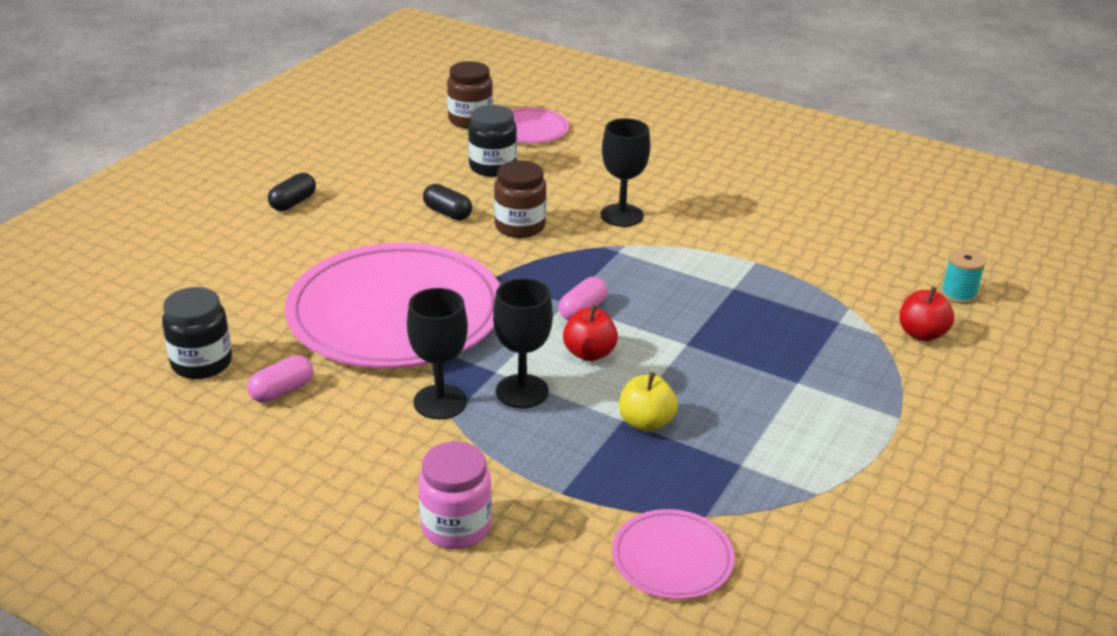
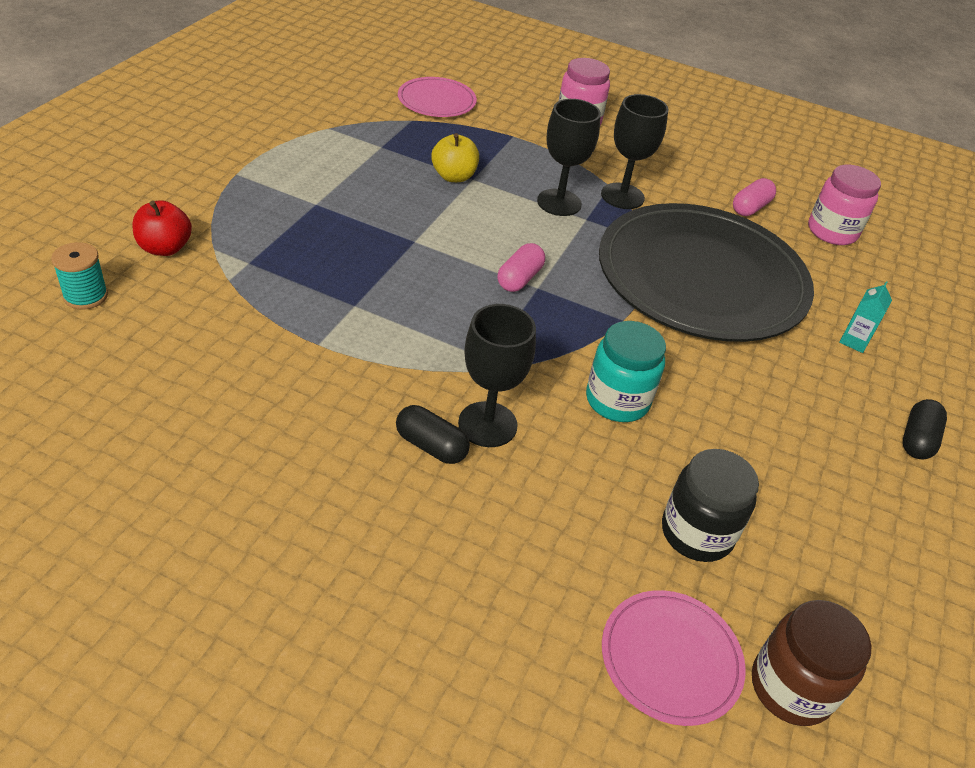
camera: 170 degrees right, 10 degrees up
black jar [162,287,232,379] -> pink jar [808,165,881,245]
pink plate [285,243,500,368] -> black plate [599,203,814,342]
black capsule [423,184,472,220] -> black capsule moved to [396,405,470,464]
brown jar [494,160,546,238] -> turquoise jar [586,321,666,422]
red apple [563,305,618,361] -> none
none -> turquoise carton [839,281,892,353]

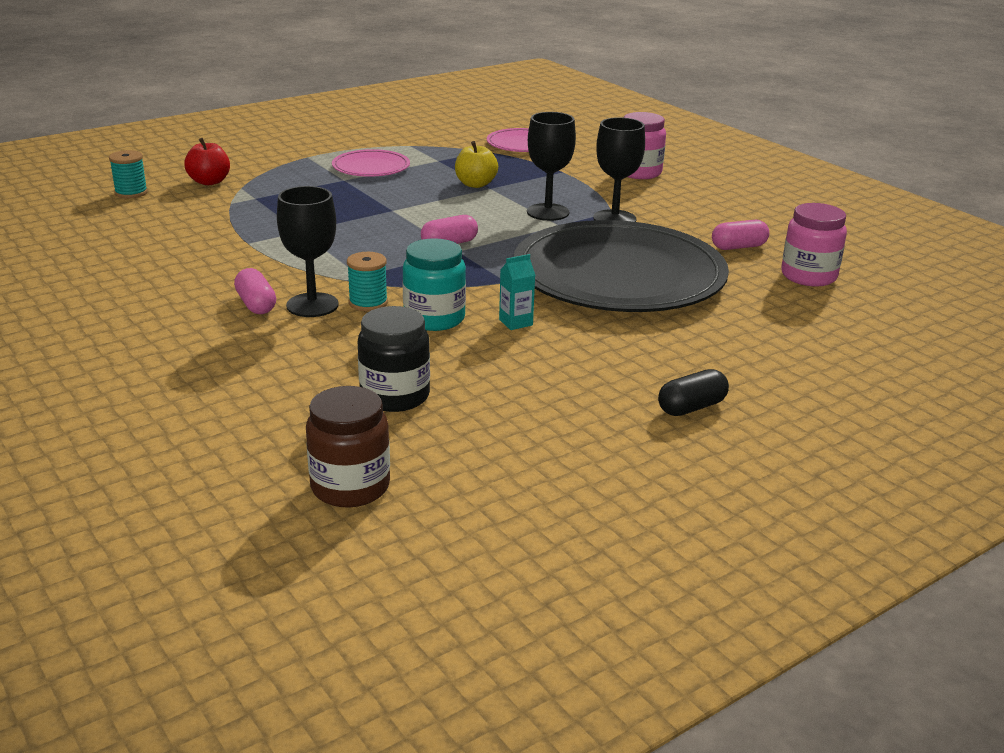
camera: 35 degrees right, 15 degrees down
black capsule [396,405,470,464] -> pink capsule [234,268,276,314]
pink plate [602,590,746,726] -> pink plate moved to [332,149,410,177]
turquoise carton [839,281,892,353] -> turquoise carton moved to [499,254,535,330]
none -> turquoise spool [347,252,388,311]

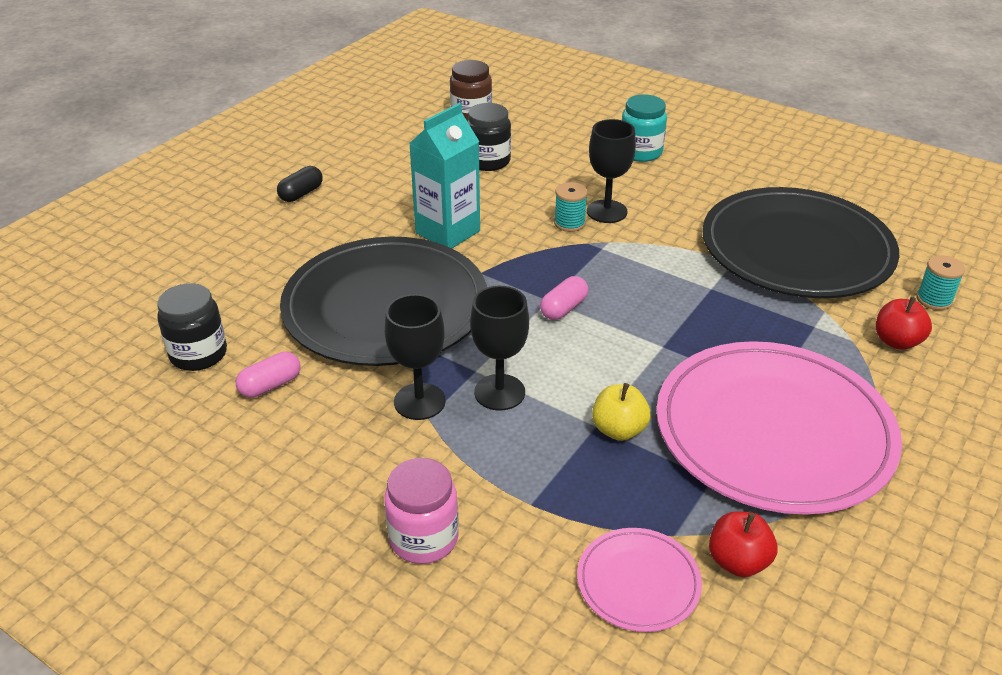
camera: 160 degrees right, 10 degrees up
pink capsule [234,268,276,314] -> none
pink plate [332,149,410,177] -> pink plate [657,341,902,515], size x2.23
turquoise jar [402,238,466,331] -> turquoise jar moved to [622,95,667,162]
turquoise carton [499,254,535,330] -> turquoise carton [409,103,480,248], size x2.30
pink jar [781,203,847,286] -> black jar [157,283,227,371]
none -> black plate [702,187,900,298]
none -> red apple [709,511,777,577]

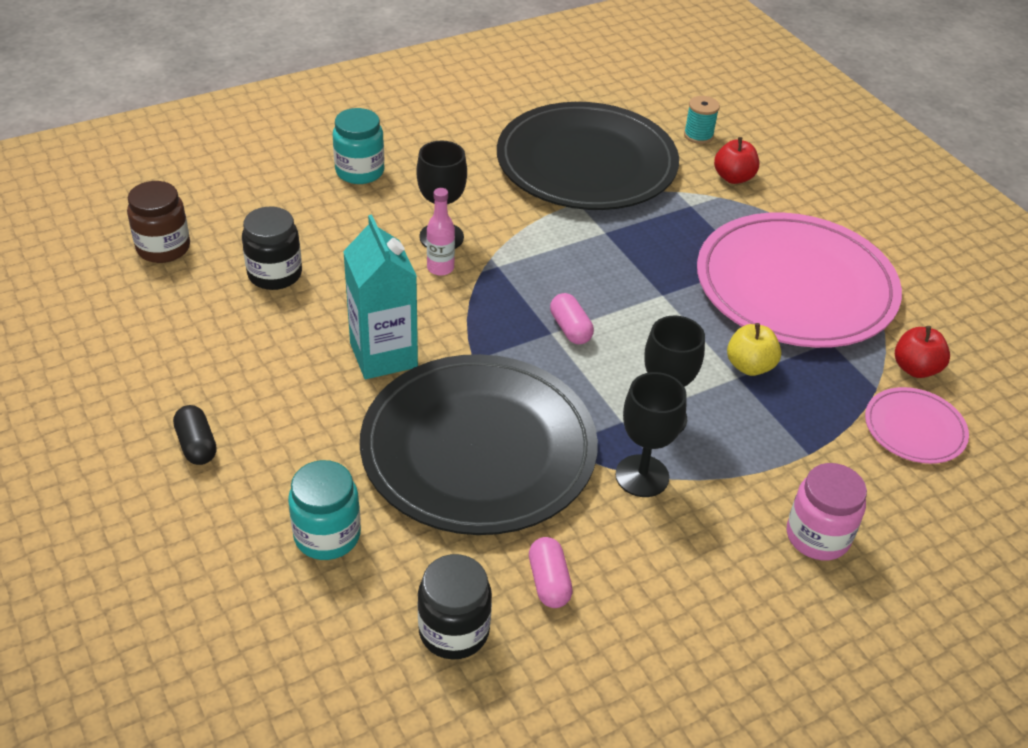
camera: 65 degrees left, 5 degrees up
turquoise spool [554,182,588,232] -> pink bottle [427,188,455,276]
none -> turquoise jar [288,460,361,560]

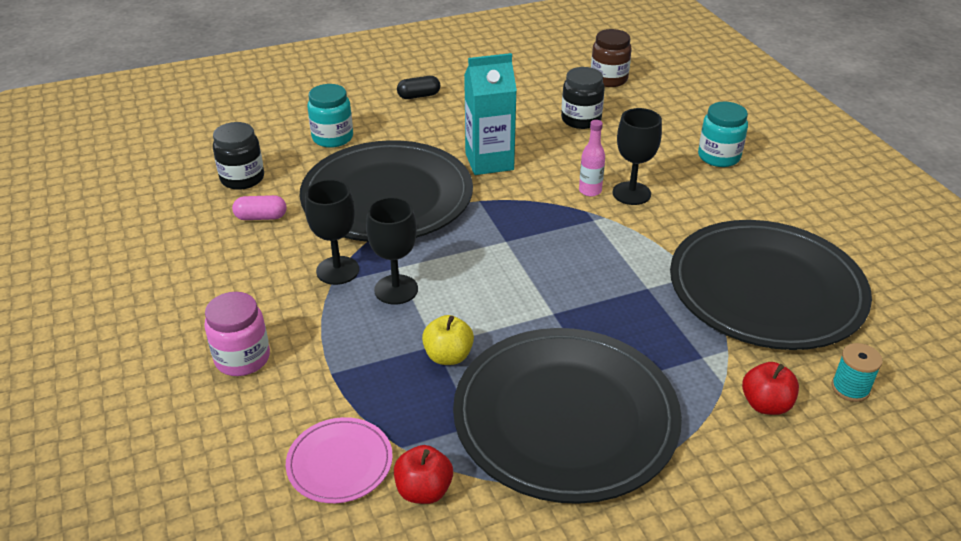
camera: 100 degrees right, 5 degrees down
pink capsule [550,293,594,345] -> none
pink plate [697,213,902,348] -> black plate [453,328,682,504]

